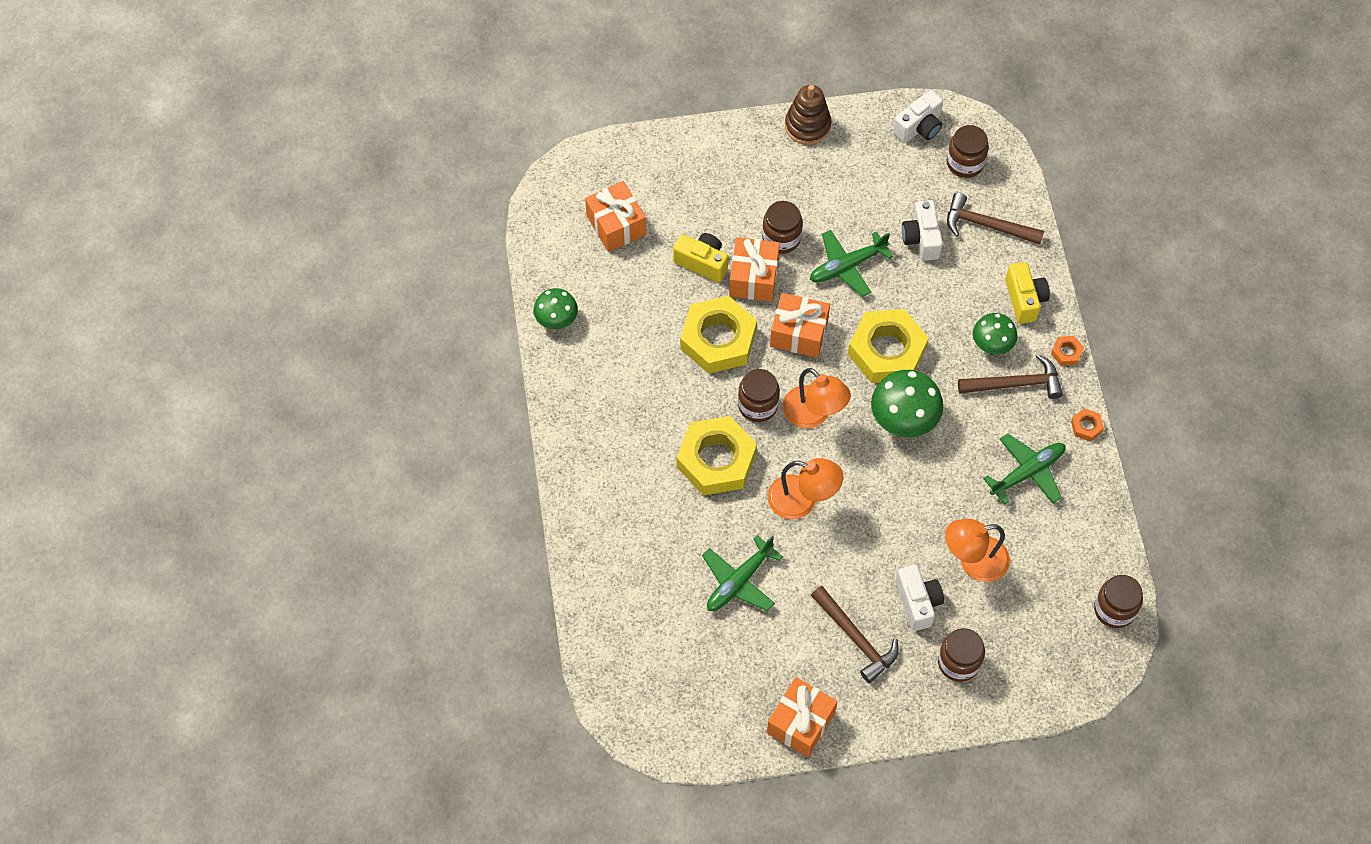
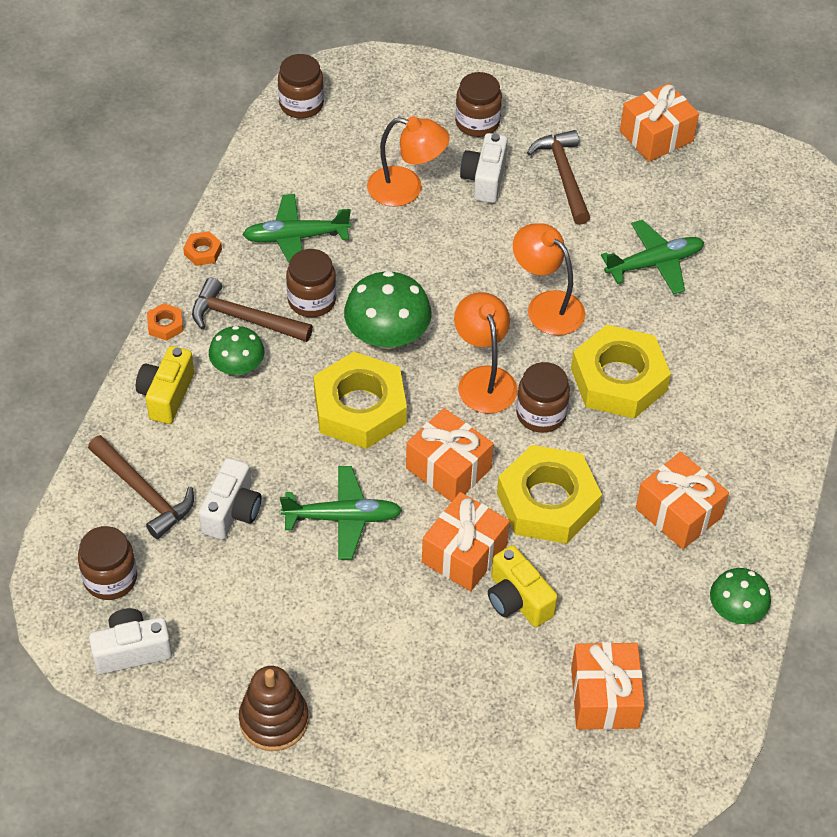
camera: 155 degrees left, 10 degrees down
brown jar [762,201,803,254] -> brown jar moved to [286,249,336,317]
none -> orange gift [636,452,729,549]

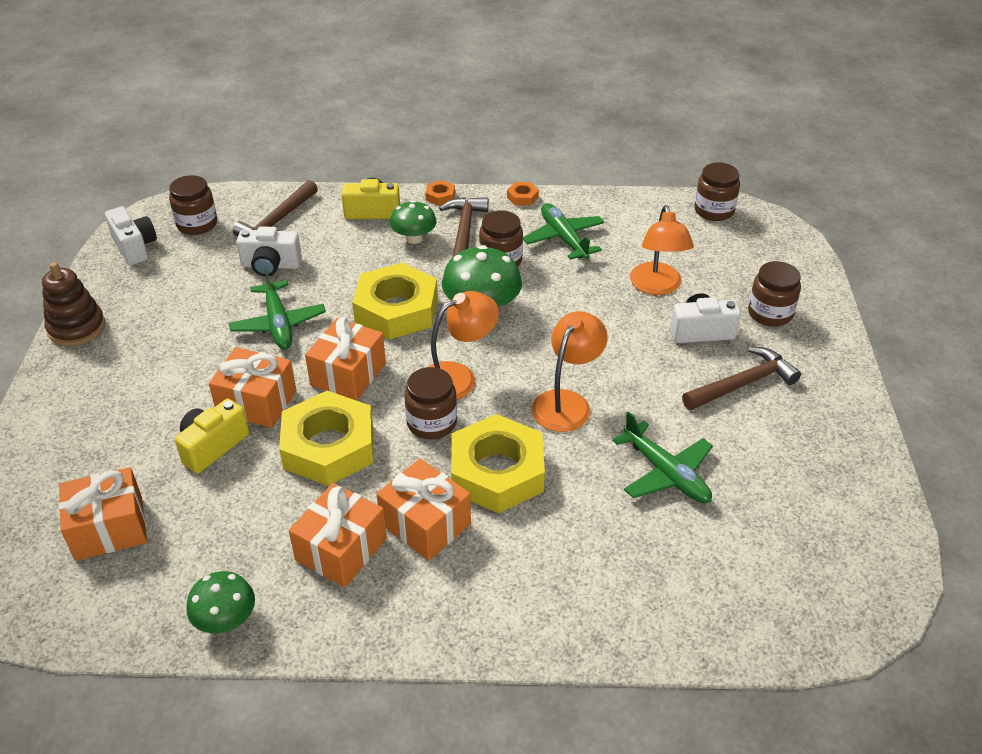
camera: 75 degrees right, 10 degrees down
orange gift [620,83,699,162] -> orange gift moved to [376,459,471,561]

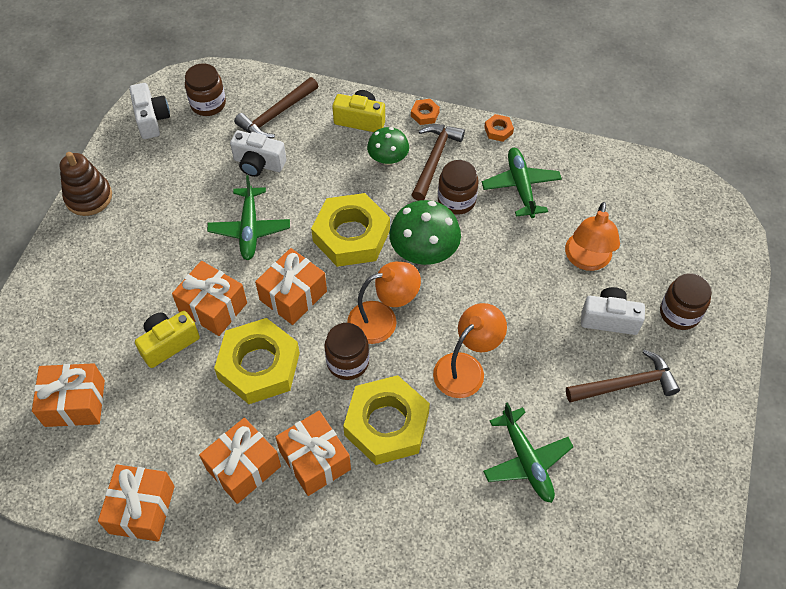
camera: 15 degrees right, 15 degrees up
green mushroom [186,571,255,633] -> orange gift [98,464,175,541]
brown jar [694,162,740,221] -> none

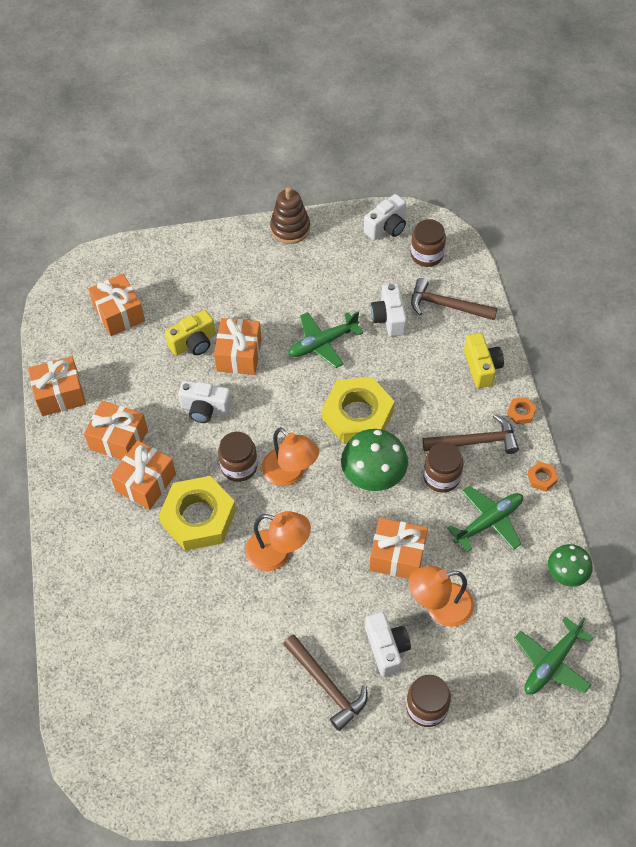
camera: 65 degrees right, 0 degrees up
yellow camera [135,311,200,368] -> yellow camera turned 120 degrees clockwise [165,310,216,356]
yellow nut [214,318,300,404] -> white camera [178,380,232,423]
orange gift [255,248,327,325] -> orange gift moved to [369,518,428,579]
green mushroom [367,127,409,165] -> green mushroom moved to [548,544,593,587]
green plane [483,402,574,503] -> green plane moved to [514,616,594,695]

